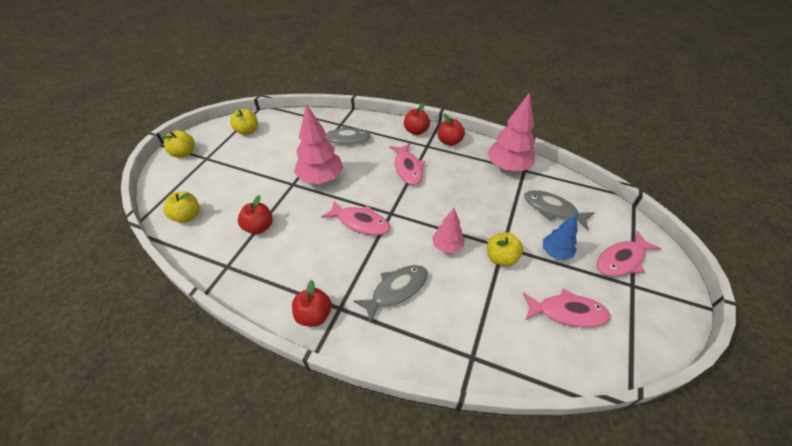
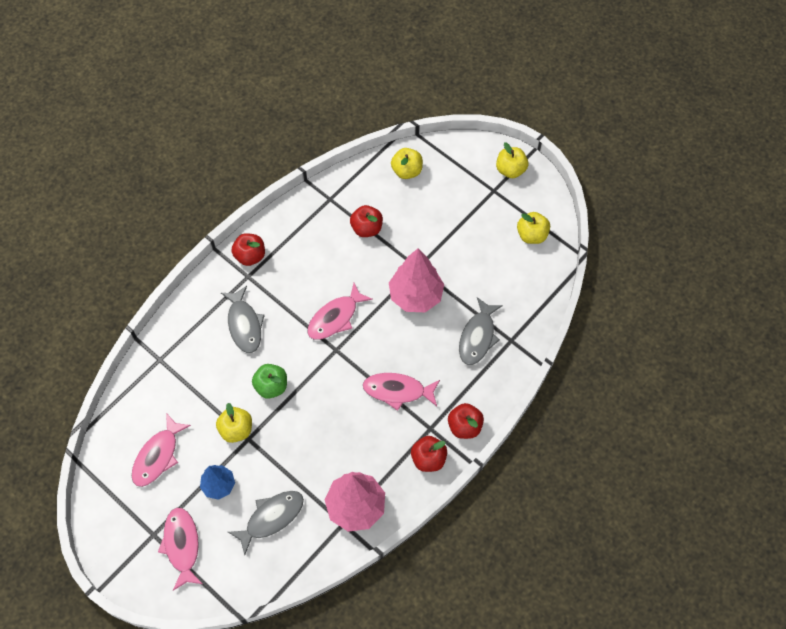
camera: 110 degrees right, 15 degrees up
pink tree [432,208,465,253] -> green apple [252,364,287,399]

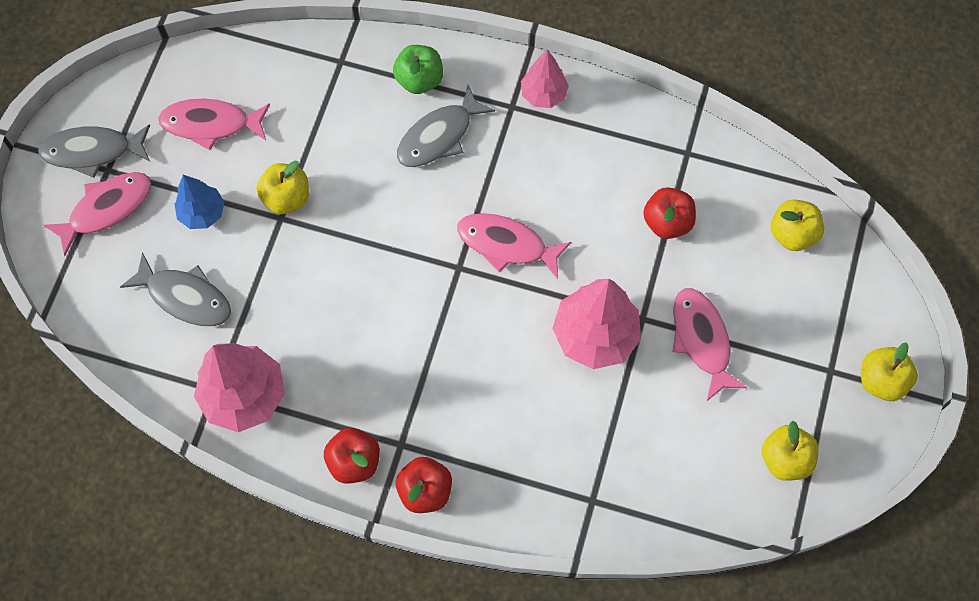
camera: 65 degrees right, 5 degrees up
red apple [232,233,265,266] -> pink tree [521,50,569,108]
green apple [252,364,287,399] -> green apple moved to [393,45,443,94]
pink fish [363,373,440,411] -> pink fish moved to [672,288,748,401]
grey fish [459,297,503,365] -> grey fish moved to [38,124,150,178]

